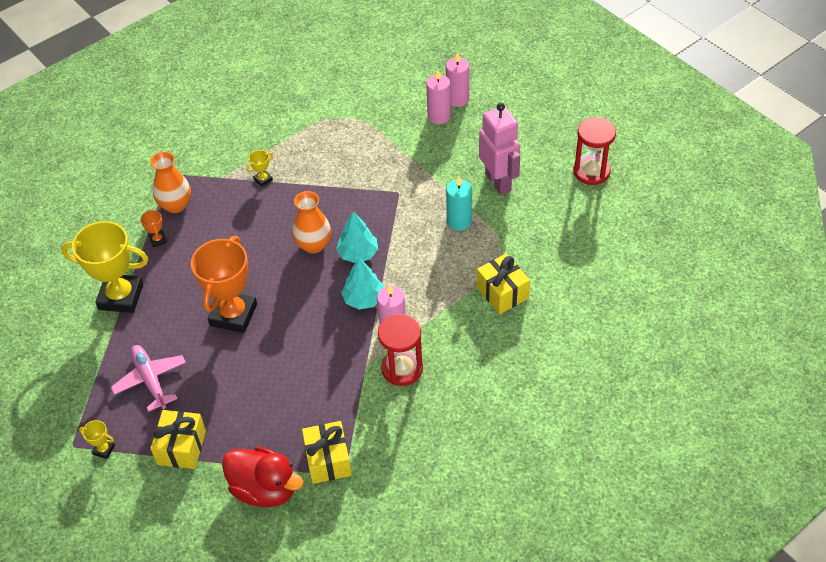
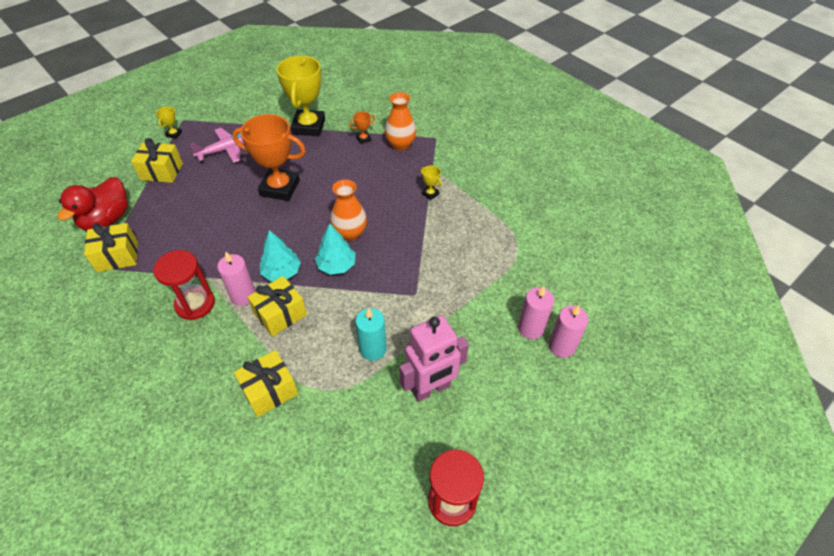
camera: 85 degrees right, 0 degrees up
none -> yellow gift [247,276,307,337]

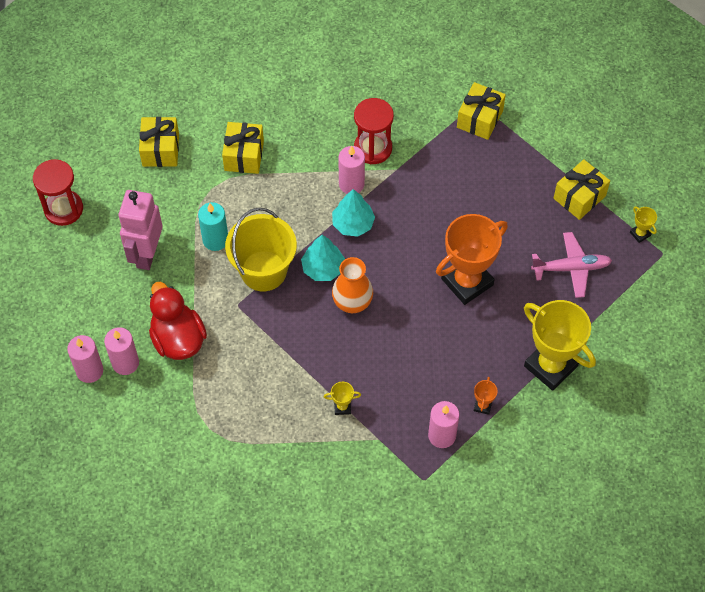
camera: 130 degrees right, 10 degrees up
red duck [57,177,128,231] -> red duck moved to [149,282,207,360]
pink plane [189,128,244,163] -> pink plane turned 105 degrees counterclockwise [531,232,612,298]
yellow gift [247,276,307,337] -> yellow gift moved to [139,117,179,167]
orange vase [385,92,416,151] -> pink candle [428,401,459,448]
none -> yellow bucket [225,208,297,291]

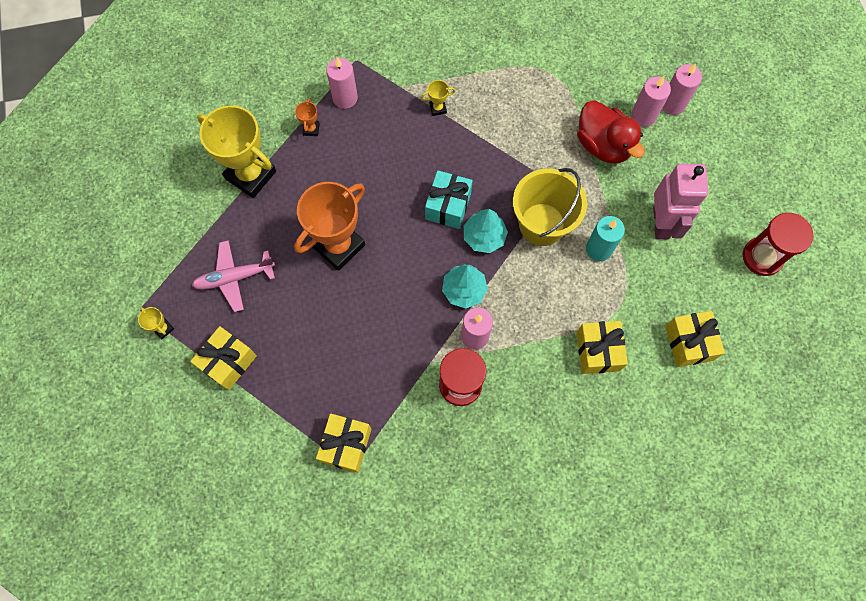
camera: 170 degrees right, 10 degrees up
orange vase [332,257,373,313] -> turquoise gift [425,170,473,229]

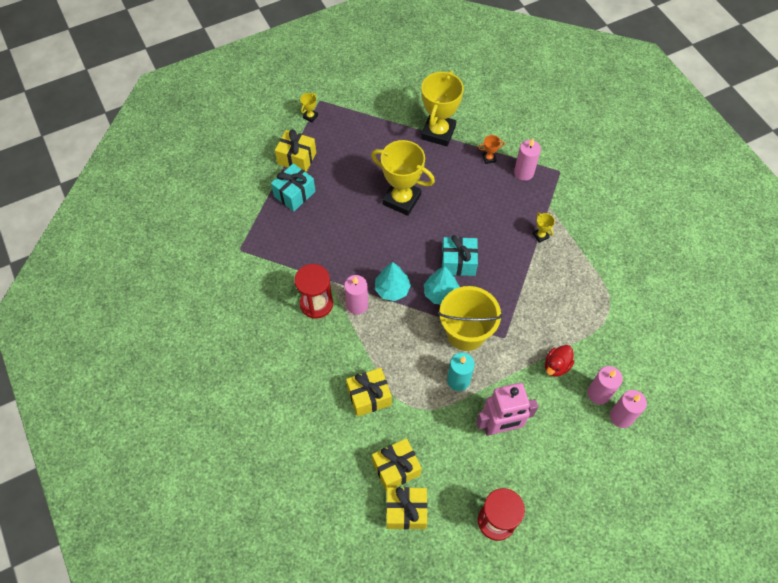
camera: 75 degrees right, 10 degrees down
pink plane [192,240,275,312] -> none
orange trophy [294,182,365,271] -> yellow trophy [371,140,435,216]
yellow gift [316,413,371,473] -> yellow gift moved to [386,487,428,530]
red duck [577,100,645,164] -> red duck [545,345,574,377], size x0.59
none -> turquoise gift [271,163,316,211]

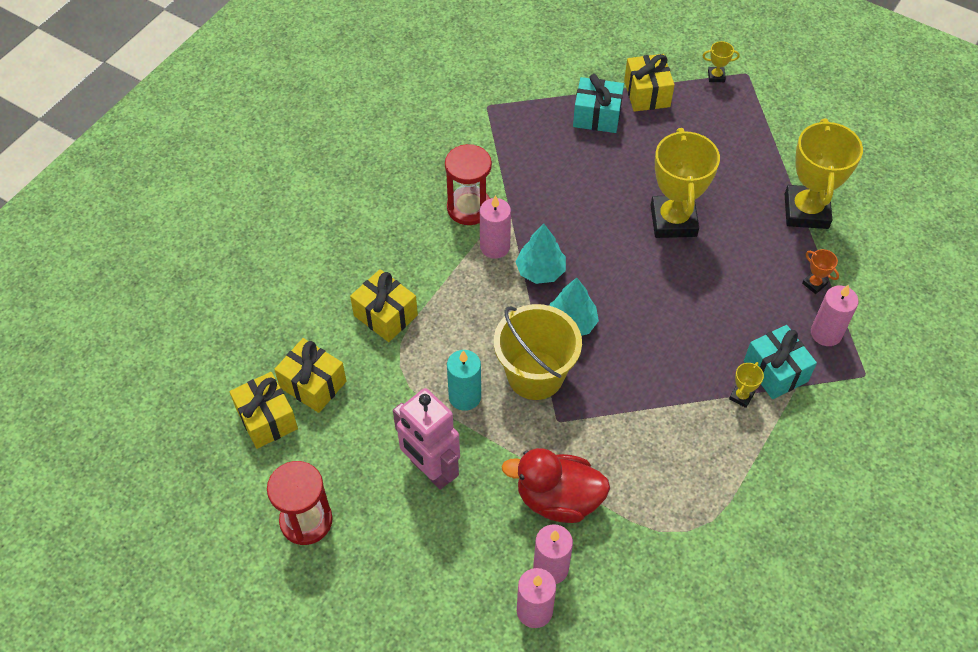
camera: 60 degrees right, 5 degrees down
yellow trophy [421,71,464,146] -> yellow trophy turned 75 degrees counterclockwise [785,118,863,229]
turquoise gift [441,235,478,276] -> turquoise gift moved to [744,325,817,399]
red duck [545,345,574,377] -> red duck [501,448,610,523], size x1.71

